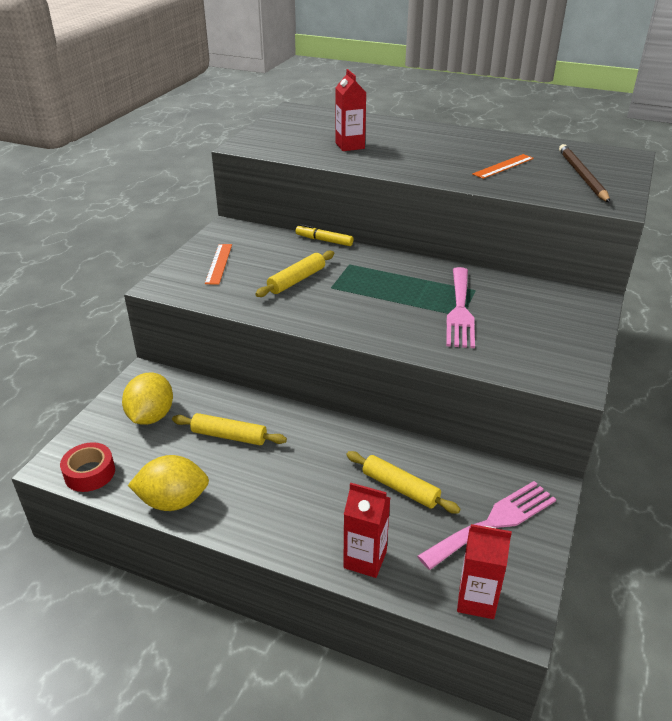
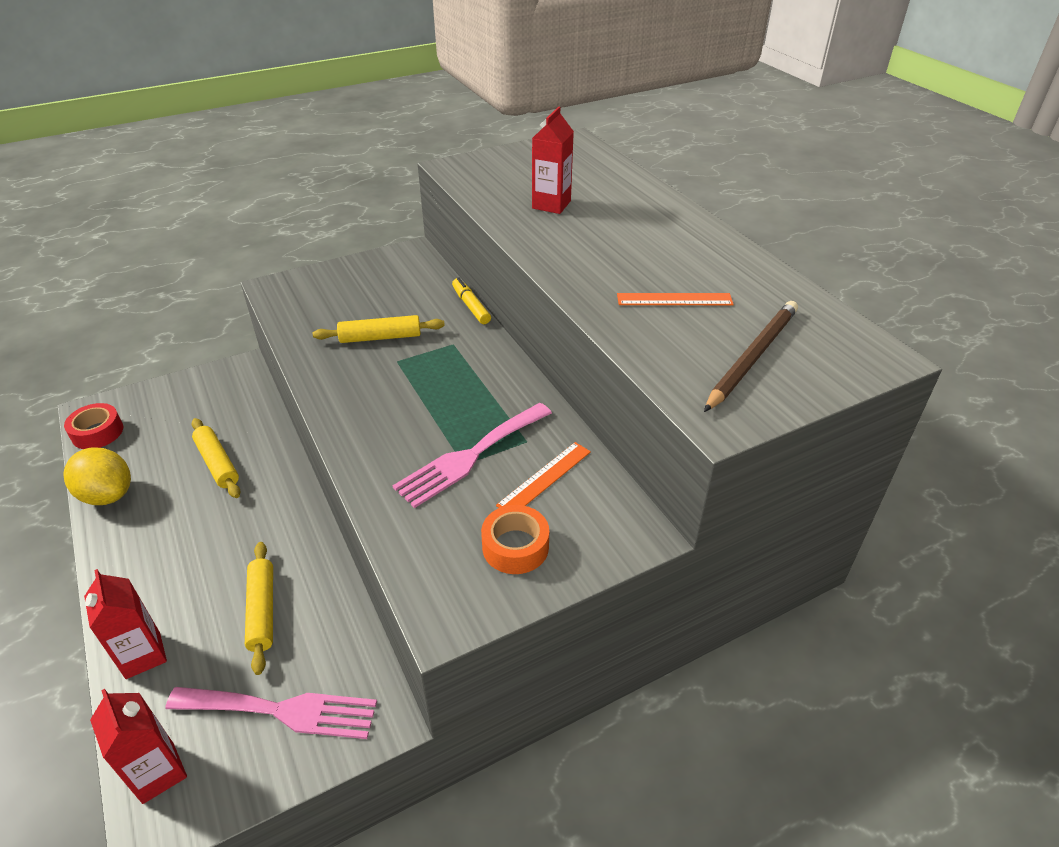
camera: 40 degrees right, 5 degrees up
yellow lemon [122,373,173,425] -> none
orange ruler [205,244,232,285] -> orange ruler moved to [496,442,591,508]
none -> orange tape [481,505,549,574]

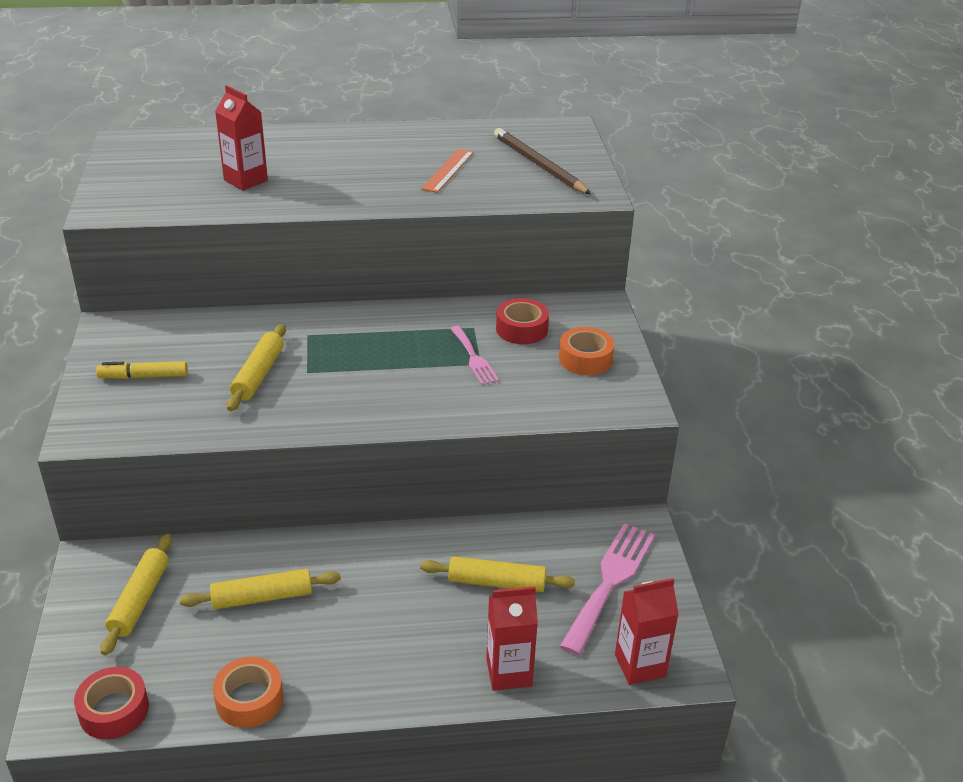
camera: 70 degrees left, 5 degrees down
yellow lemon [63,447,131,505] -> orange tape [213,657,283,728]
pink fork [392,403,552,508] -> pink fork [450,326,499,385], size x0.59
yellow marker [452,277,491,324] -> yellow marker moved to [96,361,188,379]
orange ruler [496,442,591,508] -> red tape [496,298,549,344]
none -> yellow rolling pin [101,534,172,655]

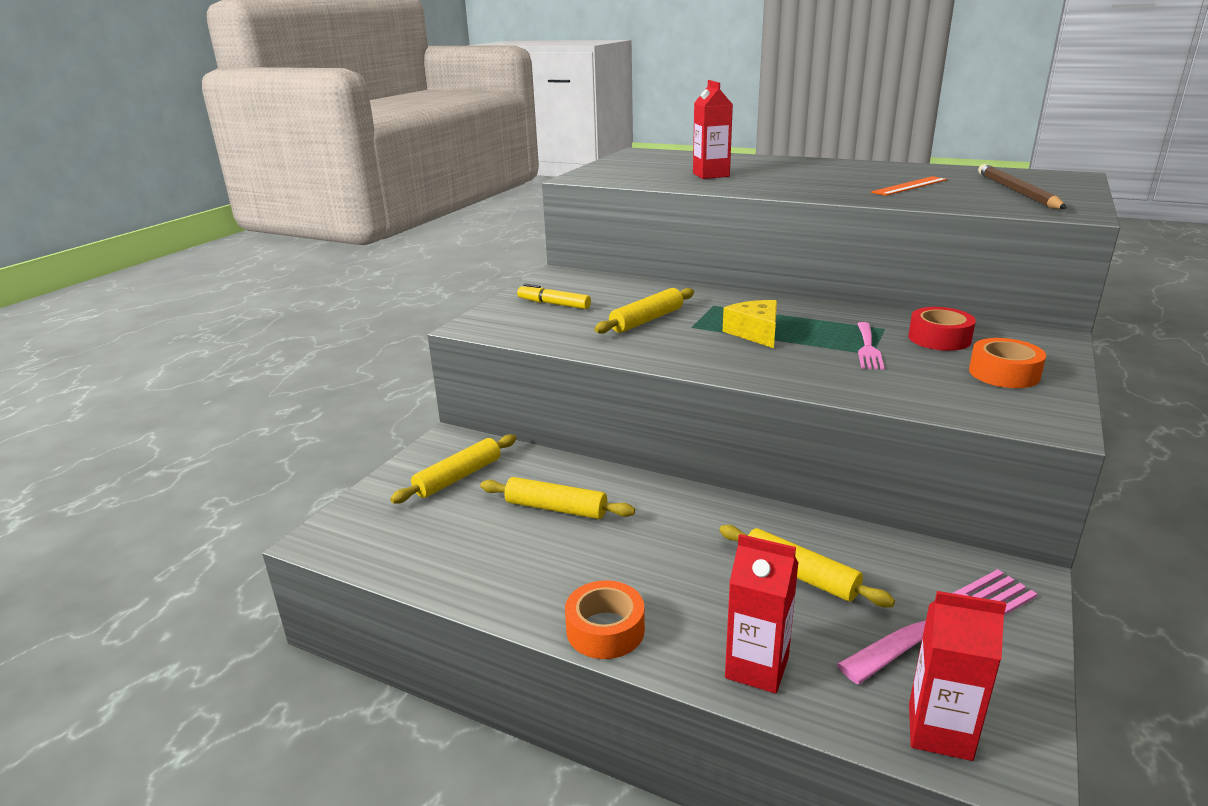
camera: 35 degrees right, 10 degrees down
red tape [74,667,149,739] -> none
orange tape [213,657,283,728] -> orange tape moved to [565,580,645,659]
none -> yellow cheese [723,300,777,348]

